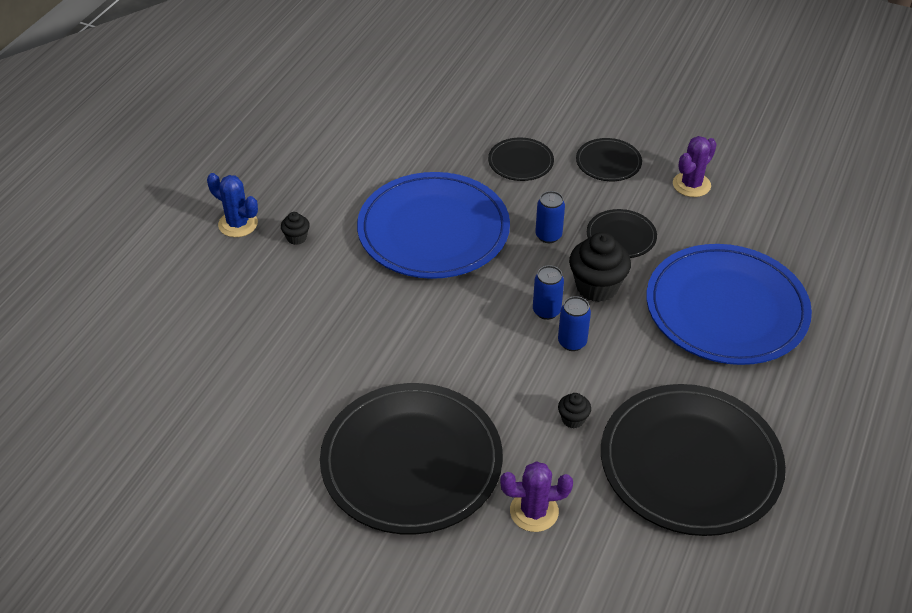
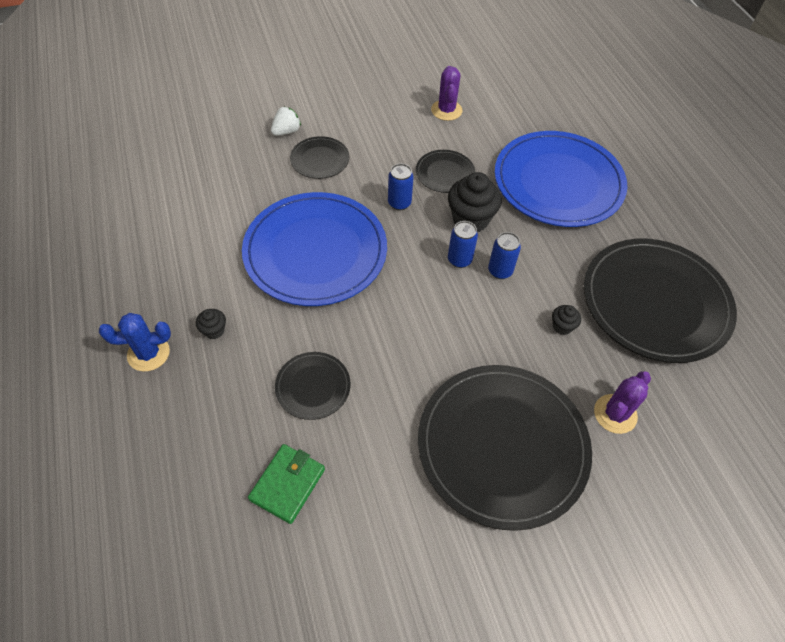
camera: 45 degrees left, 10 degrees up
black plate [576,138,642,181] -> black plate moved to [275,352,351,420]
none -> green wallet [248,444,325,524]
none -> white strawberry [271,106,301,136]

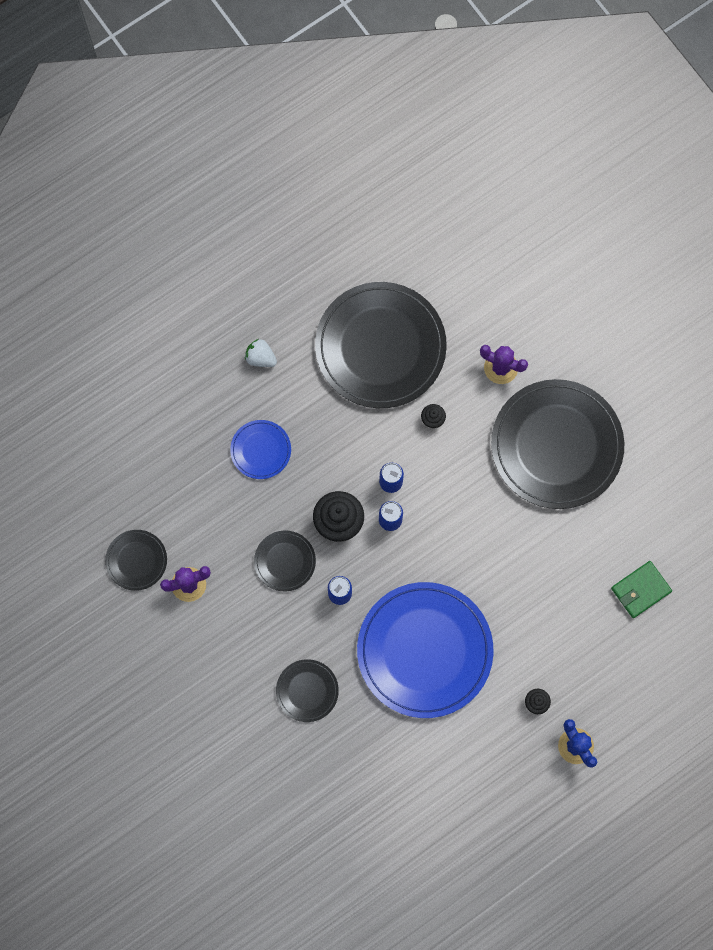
camera: 105 degrees left, 20 degrees up
green wallet [248,444,325,524] -> green wallet turned 45 degrees counterclockwise [611,561,672,618]
white strawberry [271,106,301,136] -> white strawberry moved to [245,339,277,367]
black plate [275,352,351,420] -> black plate moved to [105,530,167,591]
blue plate [495,131,627,227] -> blue plate [230,420,291,479], size x0.46

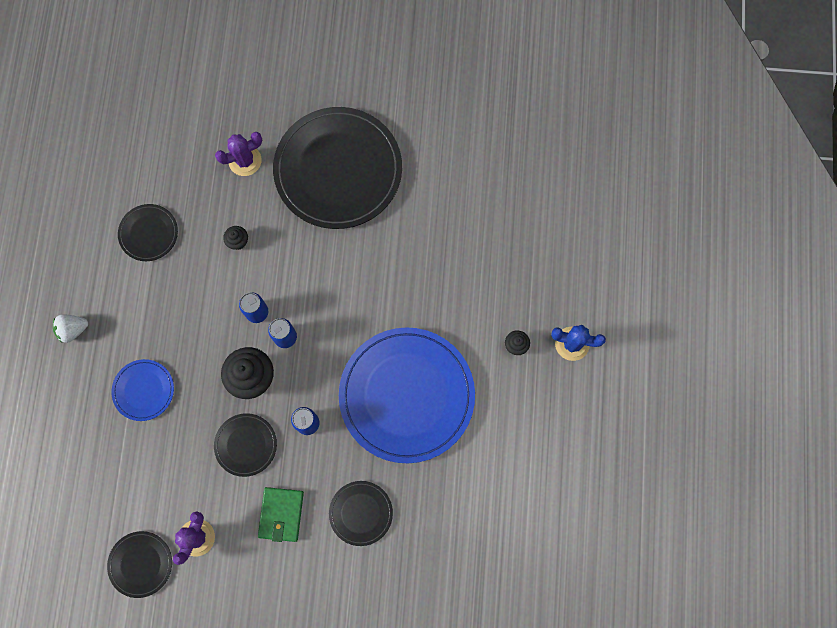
camera: 50 degrees left, 0 degrees up
black plate [315,282,447,408] -> black plate [118,204,178,261], size x0.46
green wallet [611,561,672,618] -> green wallet moved to [258,487,304,542]

